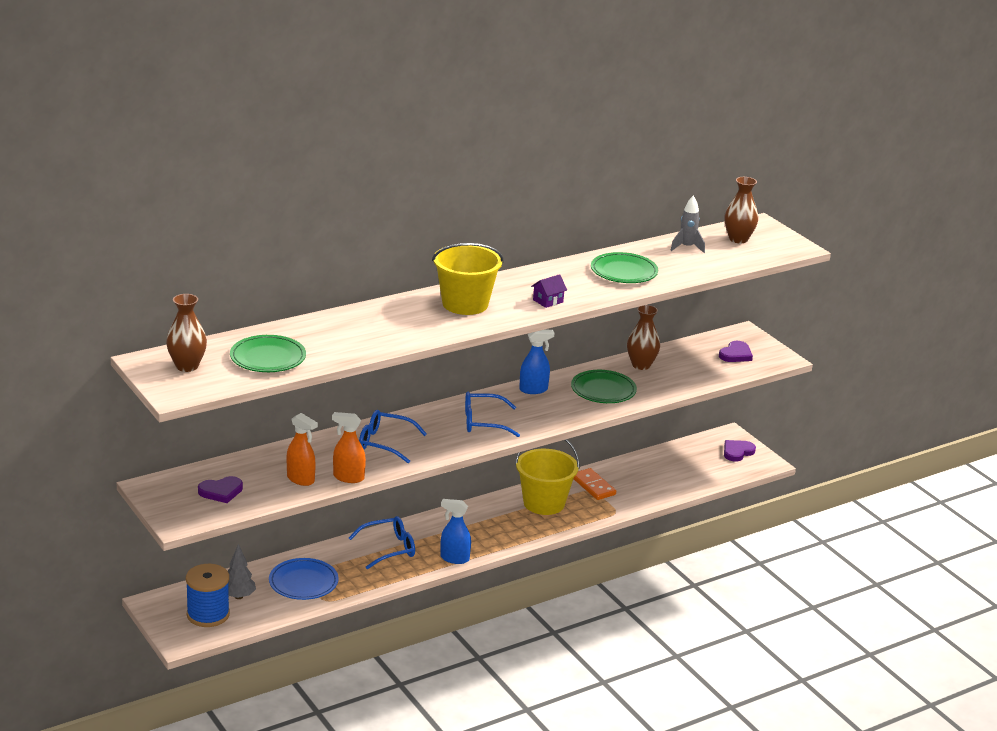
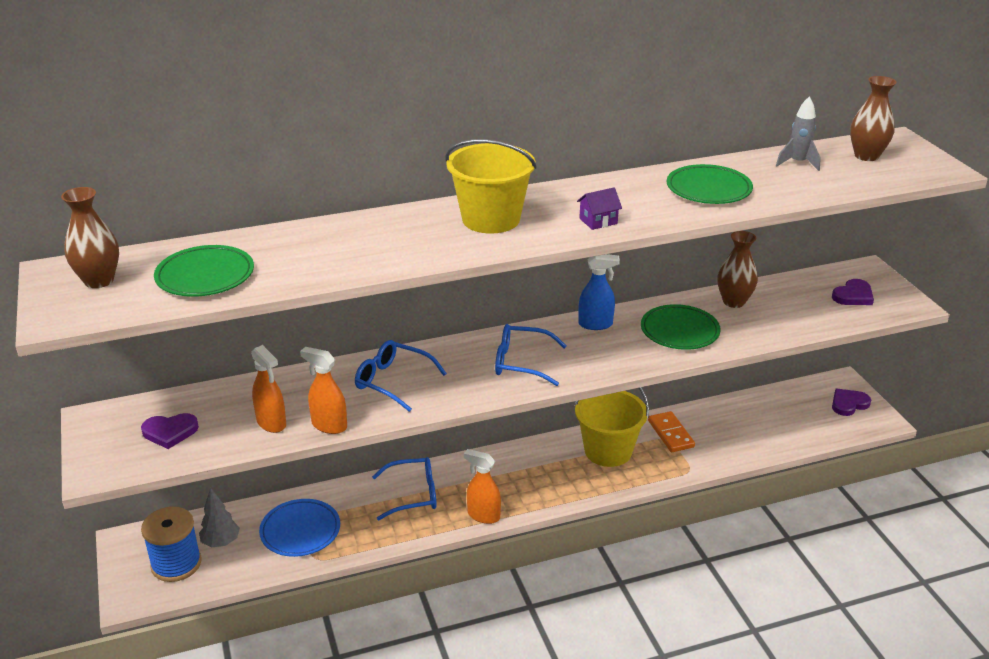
camera: 15 degrees right, 5 degrees up
blue spray bottle [440,499,471,564] -> orange spray bottle [464,449,501,524]

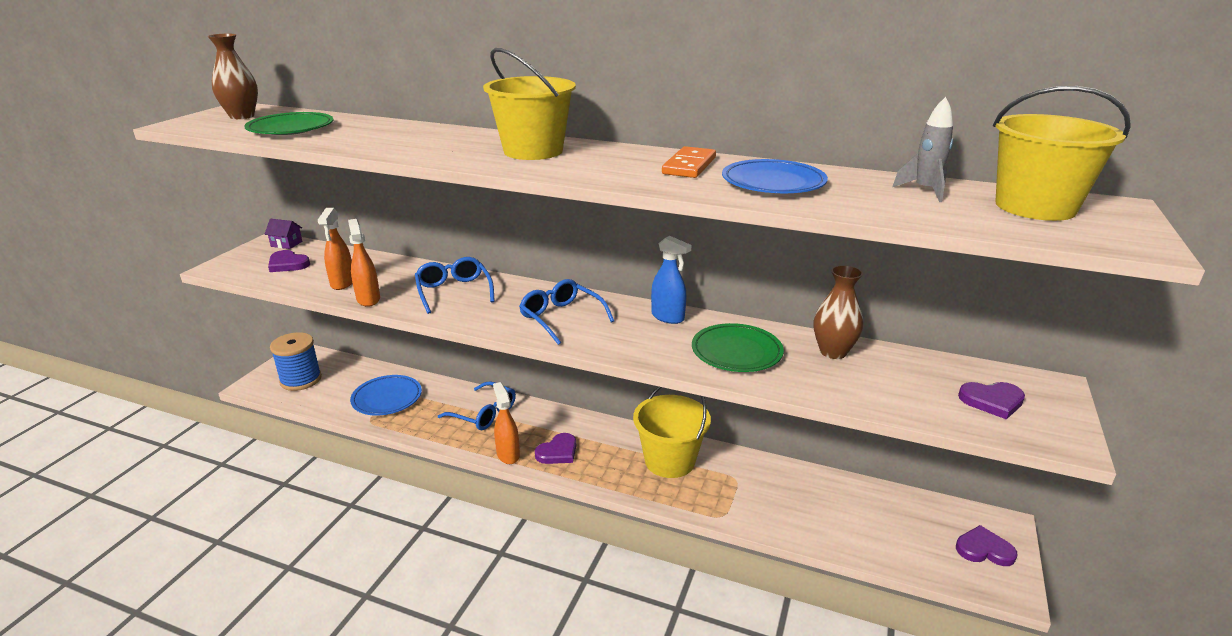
camera: 40 degrees right, 5 degrees down
grey tree [199,488,240,548] -> none
purple house [577,187,622,230] -> purple house moved to [265,219,302,249]
orange domino [648,411,695,452] -> orange domino moved to [662,146,716,178]
green plate [667,164,753,204] -> blue plate [722,159,828,193]
brown vase [850,76,896,161] -> yellow bucket [993,86,1131,221]
none -> purple heart [535,433,576,464]

